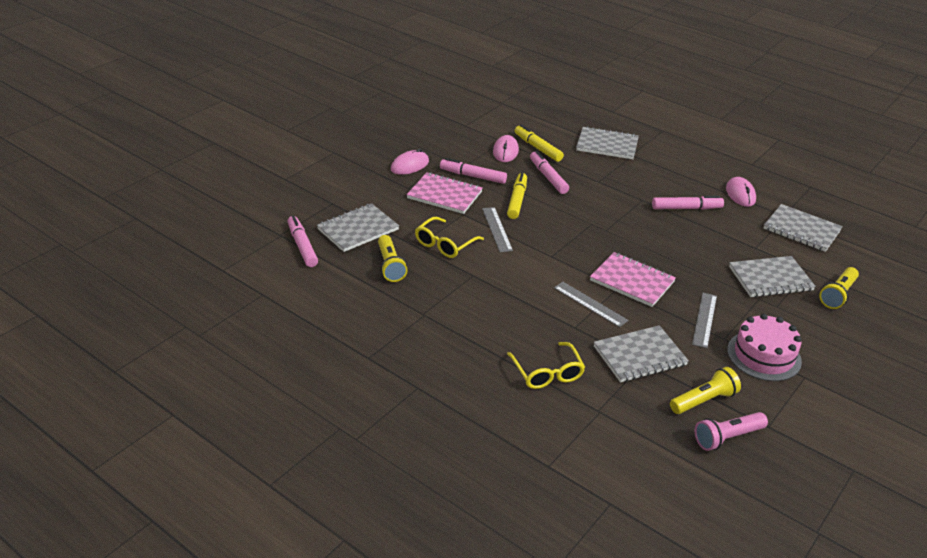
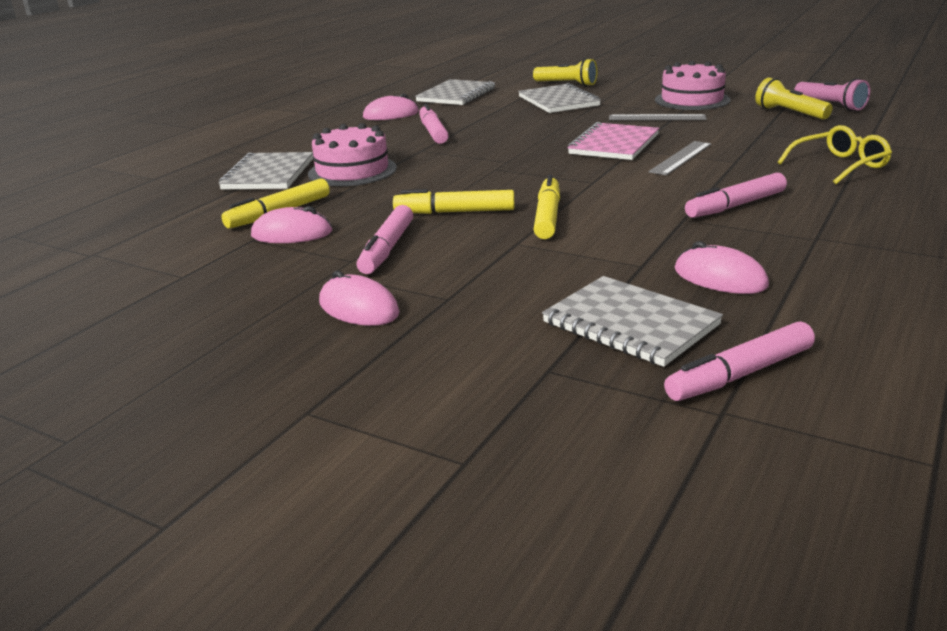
camera: 95 degrees left, 10 degrees down
yellow flashlight [378,235,408,282] -> pink mouse [675,241,769,294]
pink notebook [406,172,483,214] -> none
yellow glasses [415,217,484,258] -> none
grey ruler [482,207,513,252] -> yellow marker [534,175,560,239]
pink marker [530,151,569,194] -> pink marker moved to [685,173,787,218]
grey notebook [594,325,689,382] -> none
none -> pink cake [308,123,397,186]

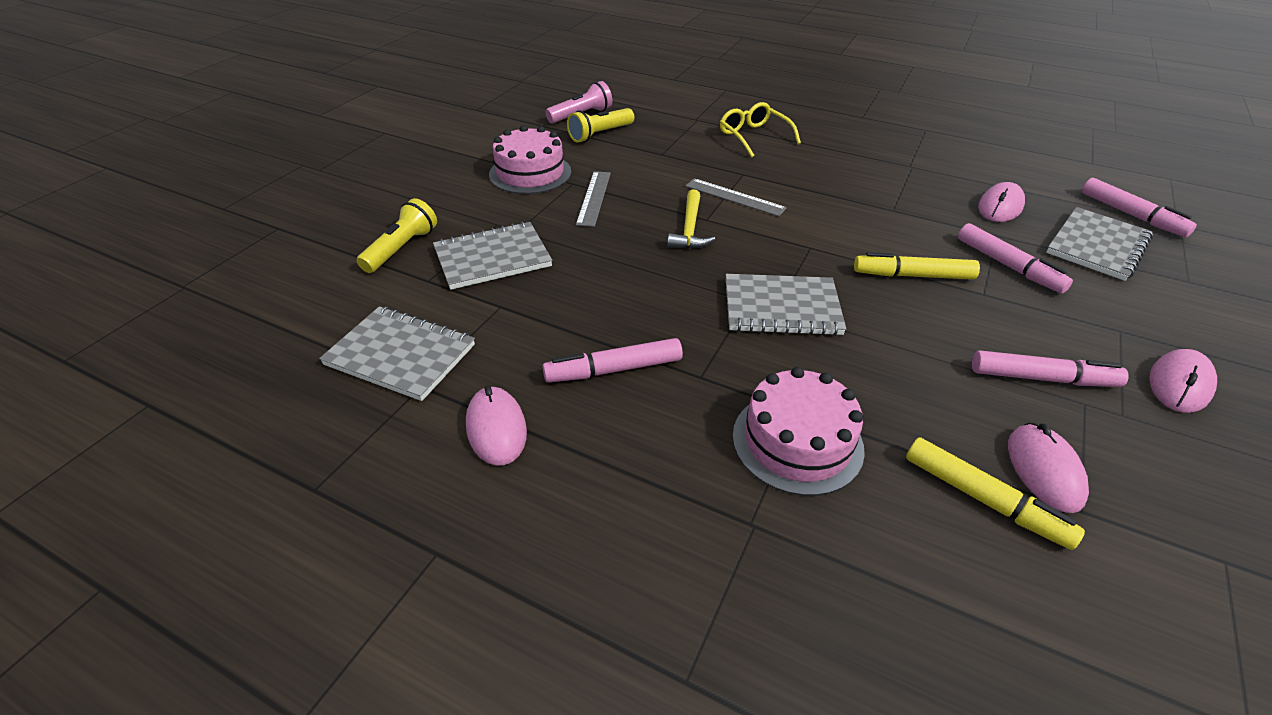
camera: 95 degrees left, 15 degrees up
grey notebook [218,152,313,189] -> grey notebook moved to [726,274,846,336]
yellow marker [393,189,515,214] -> none
pink notebook [568,122,659,160] -> yellow hammer [667,189,715,249]
pink marker [685,173,787,218] -> pink marker moved to [958,223,1073,294]

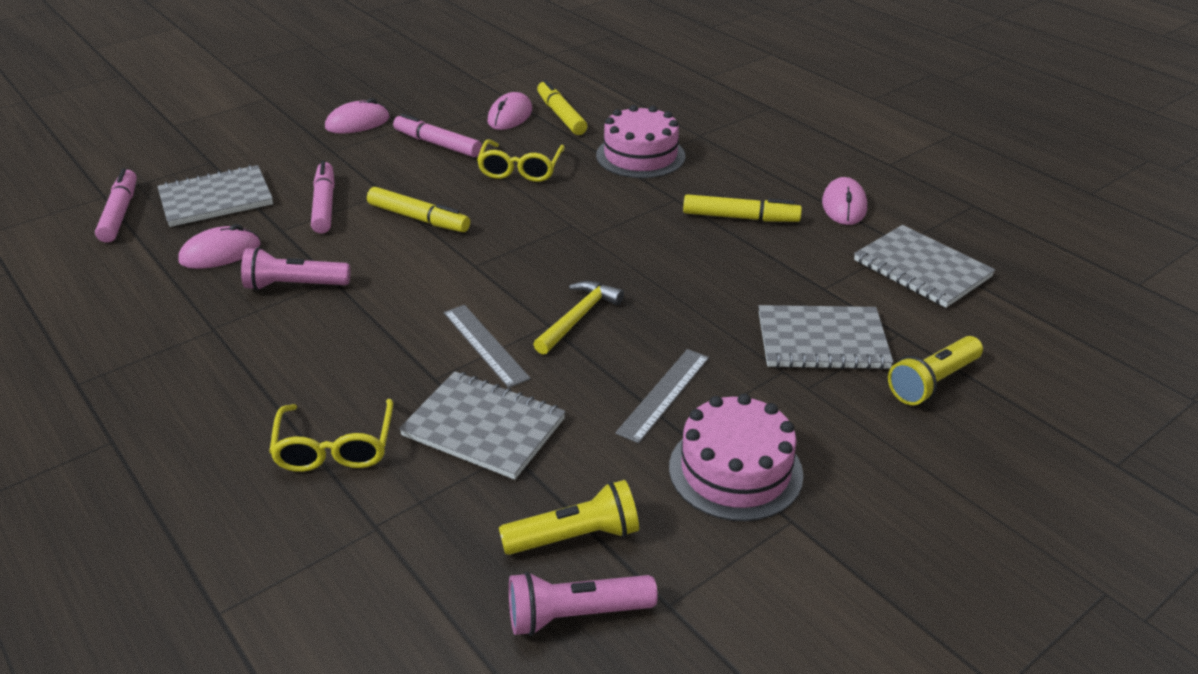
camera: 155 degrees left, 5 degrees down
pink marker [543,338,683,383] -> yellow marker [683,194,802,222]
grey notebook [726,274,846,336] -> grey notebook moved to [399,371,566,480]
none -> pink flashlight [241,247,350,291]
none -> yellow glasses [477,139,565,182]

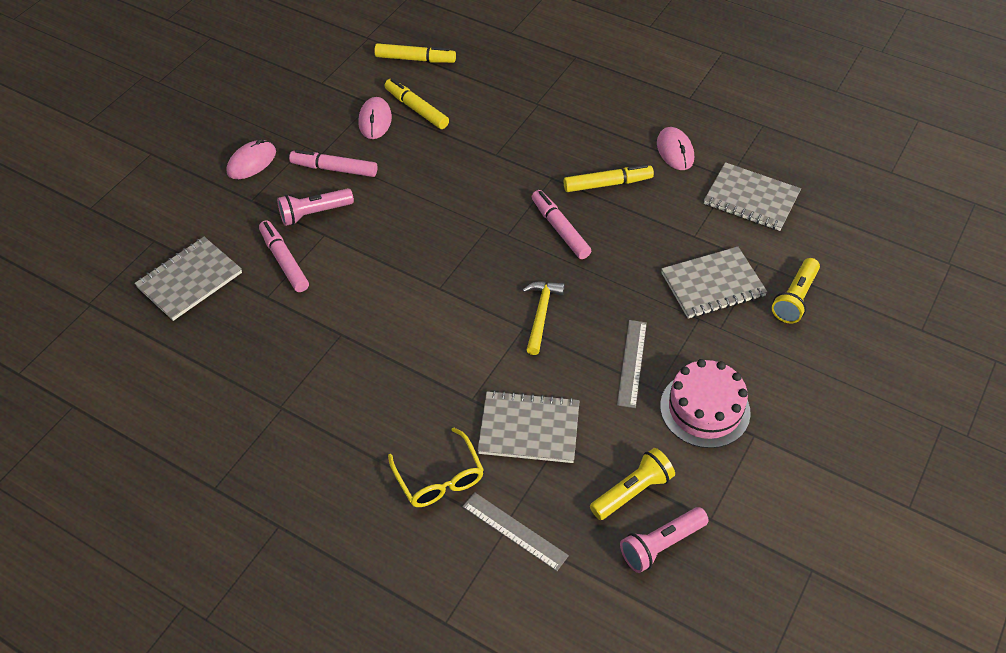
camera: 20 degrees left, 15 degrees up
pink marker [95,168,137,243] -> pink marker moved to [532,190,591,259]
pink mouse [178,224,260,269] -> none
pink flashlight [241,247,350,291] -> pink flashlight moved to [277,188,354,226]
yellow marker [367,187,470,232] -> yellow marker moved to [374,43,456,63]
grey ruler [444,305,531,388] -> grey ruler moved to [462,492,569,571]
yellow glasses [477,139,565,182] -> none
pink cake [596,105,685,178] -> none

